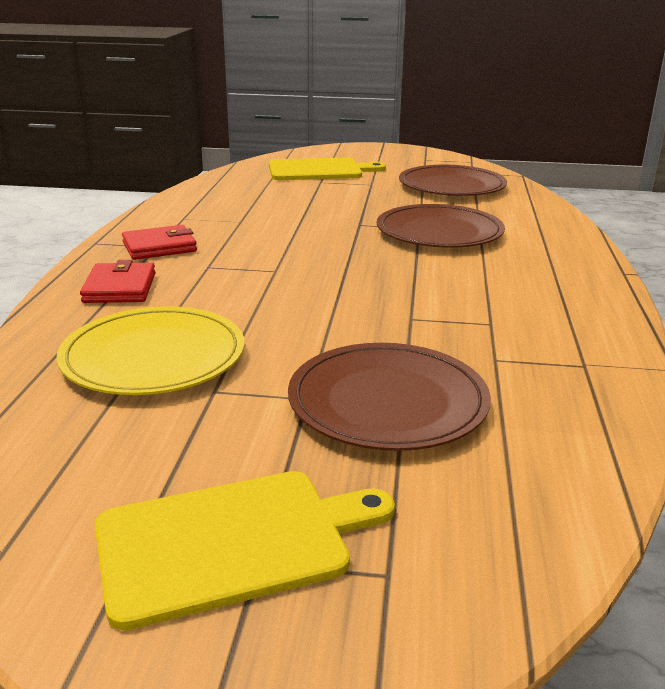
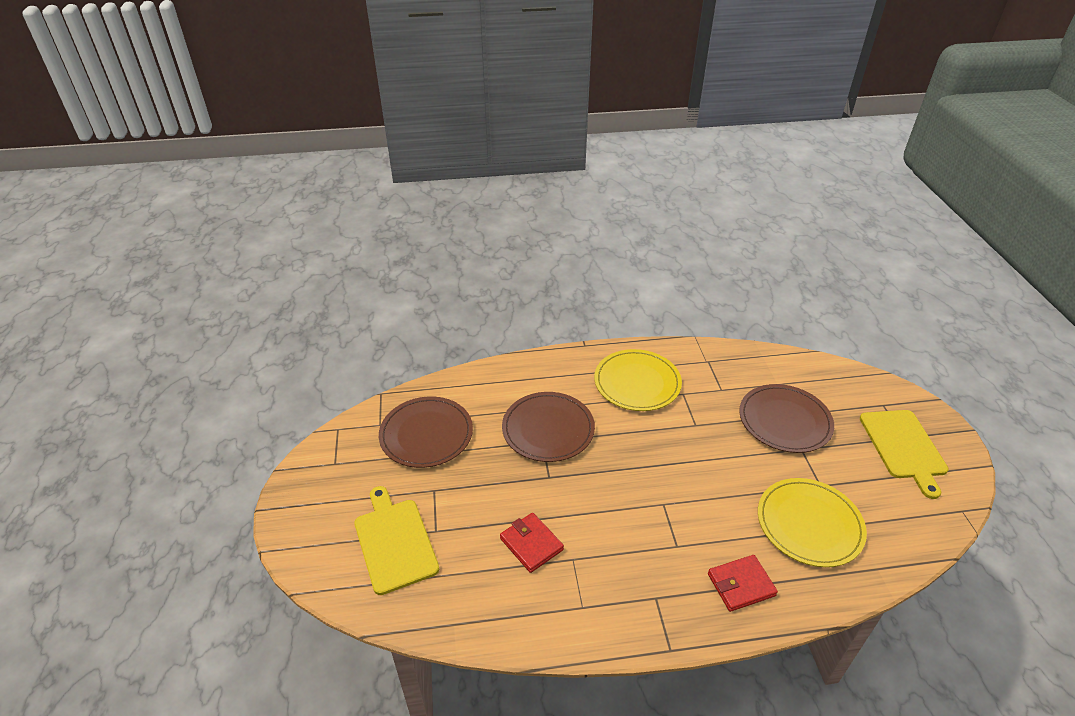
camera: 105 degrees left, 15 degrees up
yellow cutting board [95,471,395,631] -> yellow cutting board turned 150 degrees counterclockwise [860,410,949,499]
red wallet [122,225,197,260] -> red wallet moved to [500,513,564,573]
none -> yellow plate [594,349,682,411]

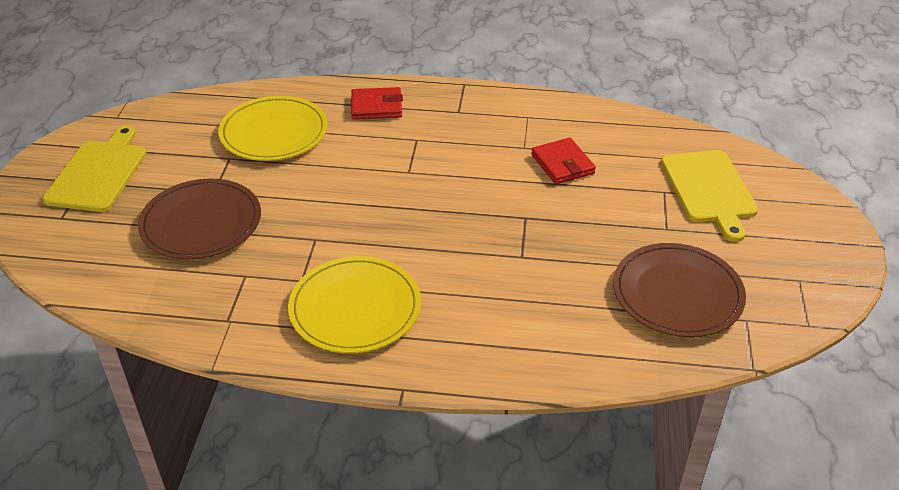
camera: 165 degrees left, 0 degrees up
brown plate [502,392,595,462] -> none

